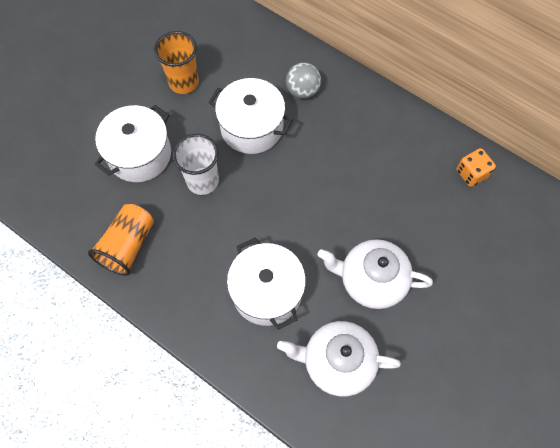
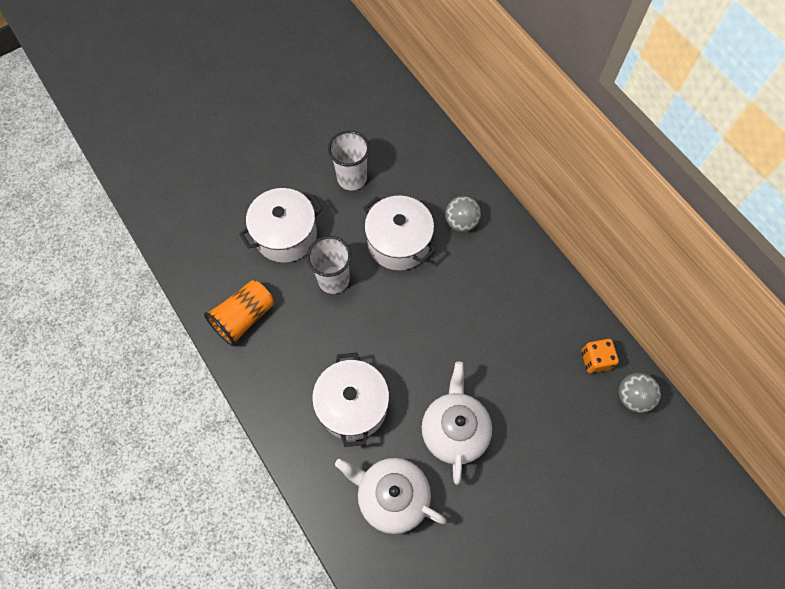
camera: 20 degrees right, 0 degrees up
orange cup [154,31,199,94] -> white cup [328,131,370,190]
white teapot [317,239,433,309] -> white teapot turned 60 degrees clockwise [422,361,492,485]
none -> grey ball [619,373,661,413]

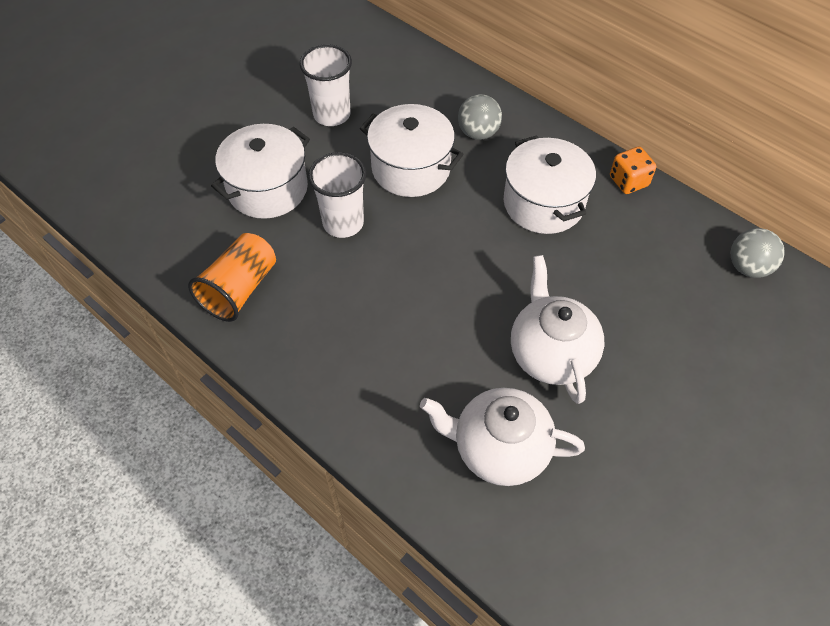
camera: 15 degrees left, 10 degrees down
white pot [312,352,389,447] -> white pot moved to [503,135,596,234]
orange dice [581,339,619,373] -> orange dice moved to [610,147,656,194]

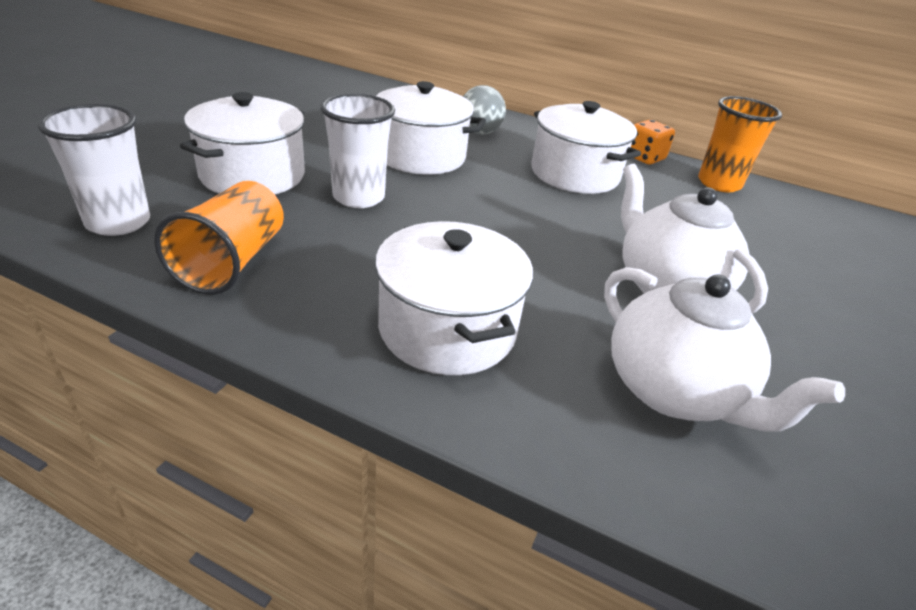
camera: 20 degrees left, 20 degrees down
white cup [300,44,352,126] -> white cup moved to [38,104,150,236]
white teapot [420,388,585,486] -> white teapot turned 120 degrees counterclockwise [604,267,845,432]
grey ball [731,228,785,278] -> none
none -> white pot [375,221,533,375]
none -> orange cup [698,96,782,192]

